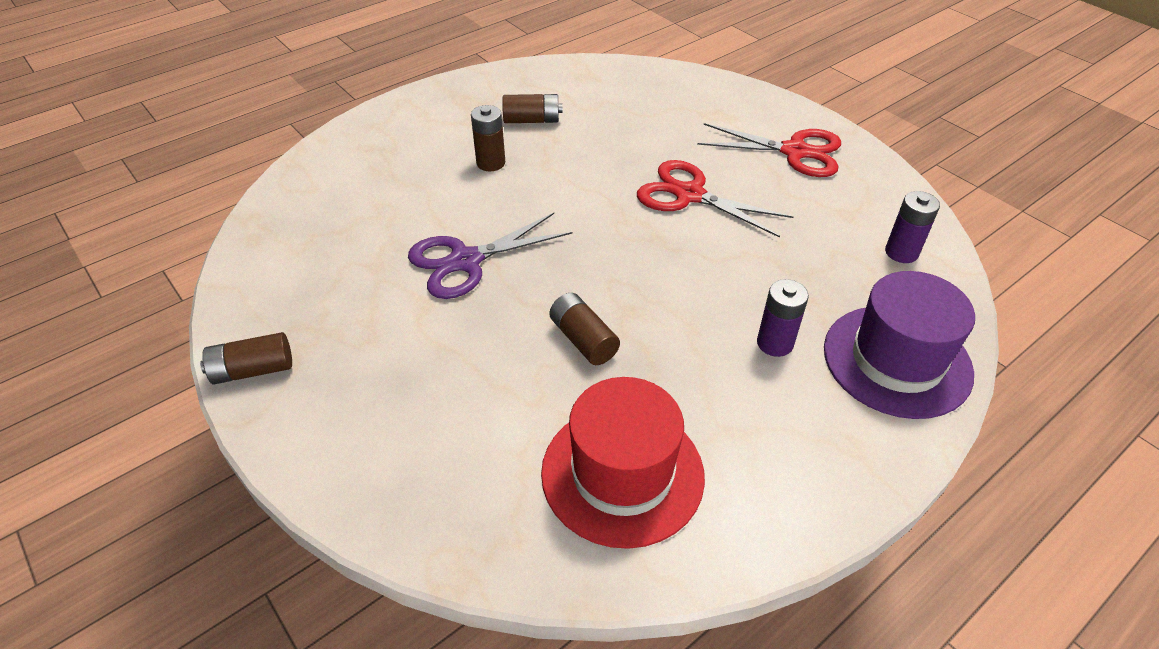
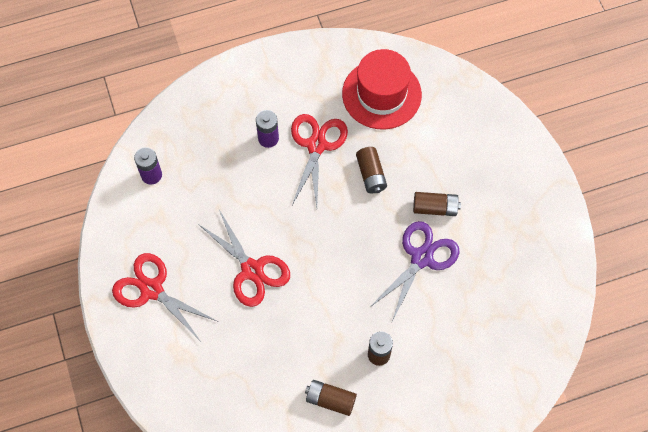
camera: 160 degrees left, 20 degrees up
brown battery [200,332,292,384] -> brown battery moved to [413,192,461,216]
purple scissors [408,213,573,299] -> purple scissors turned 45 degrees counterclockwise [370,221,460,321]
purple hat [824,271,975,419] -> none
none -> red scissors [291,114,348,207]

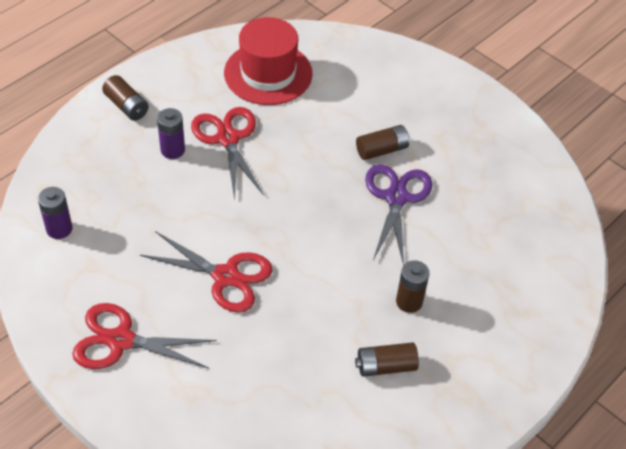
camera: 30 degrees left, 15 degrees down
brown battery [356,147,387,193] -> brown battery moved to [102,75,149,121]

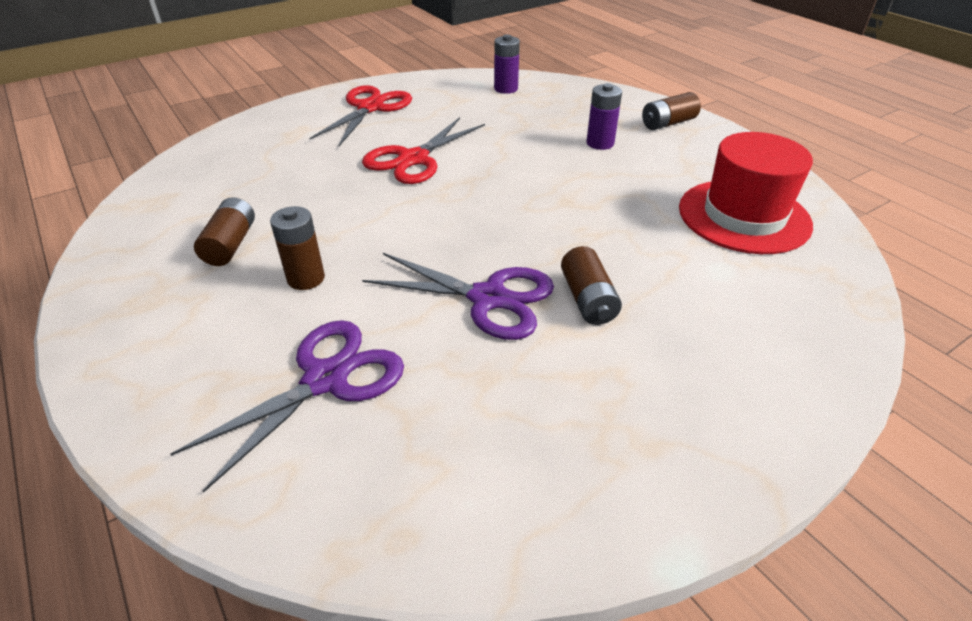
camera: 105 degrees right, 10 degrees down
red scissors [191,107,264,200] -> none
none -> purple scissors [170,320,404,493]

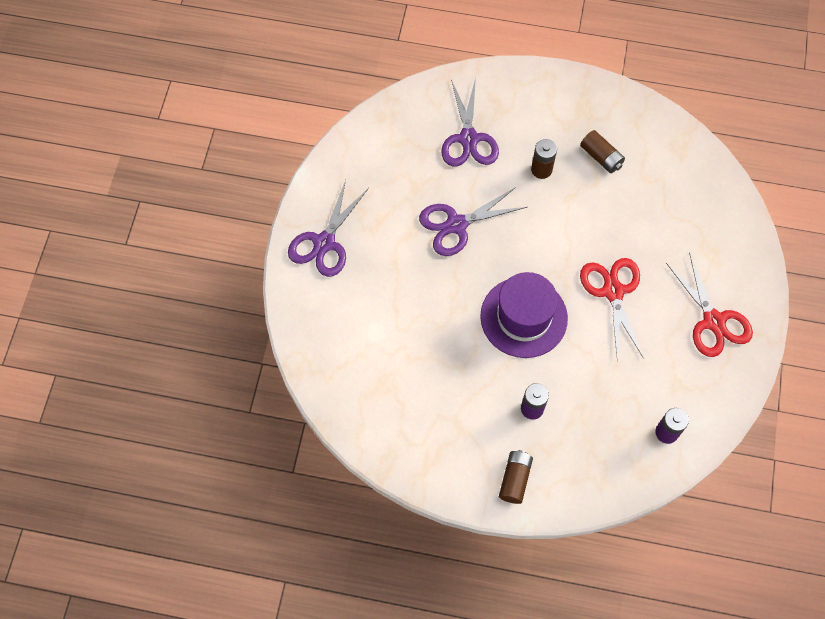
camera: 135 degrees right, 25 degrees up
brown battery [561,246,622,325] -> none
red hat [679,132,813,254] -> none
none -> purple scissors [288,180,369,277]
none -> purple hat [480,272,568,358]

